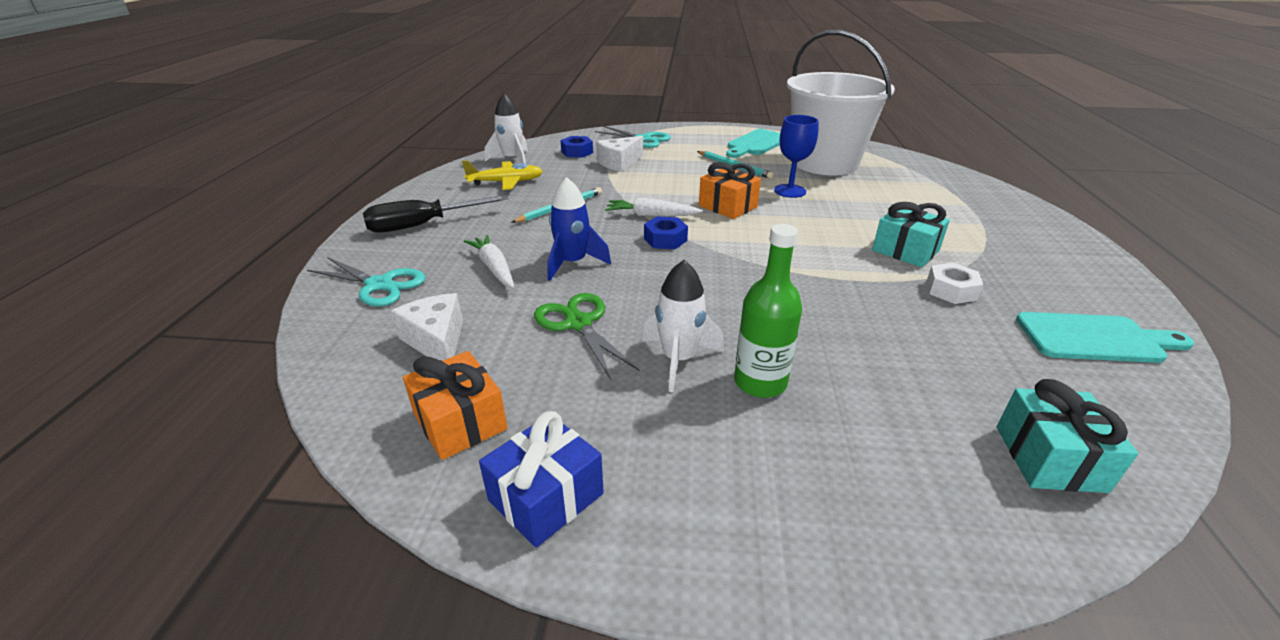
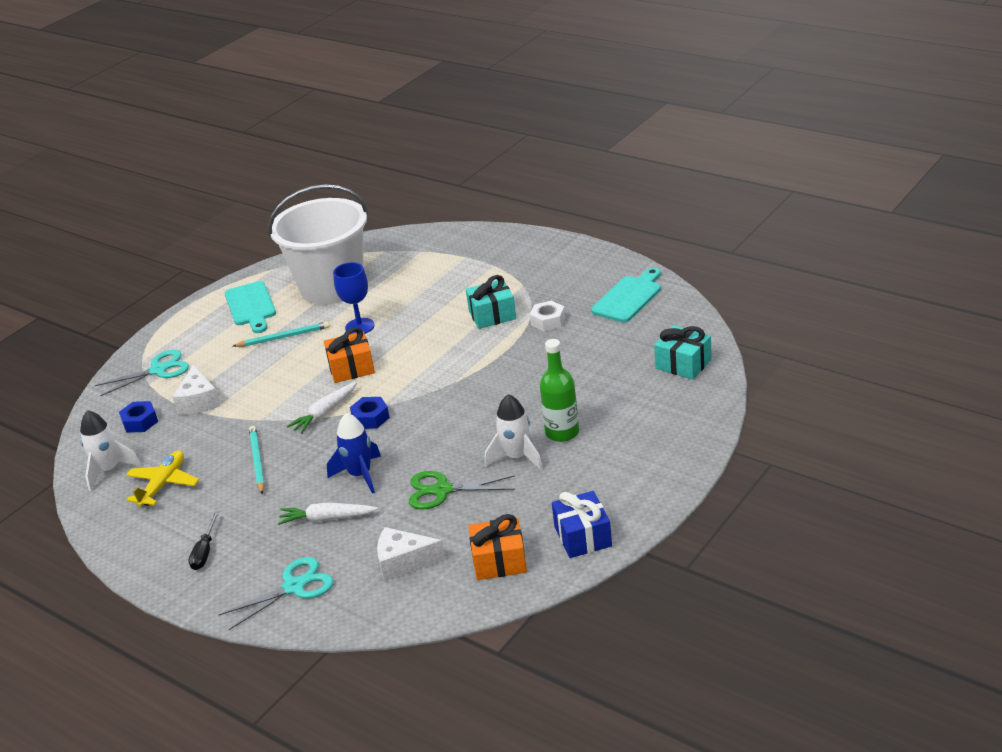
camera: 55 degrees left, 0 degrees up
black screwdriver [363,195,509,233] -> black screwdriver [188,511,219,570], size x0.57

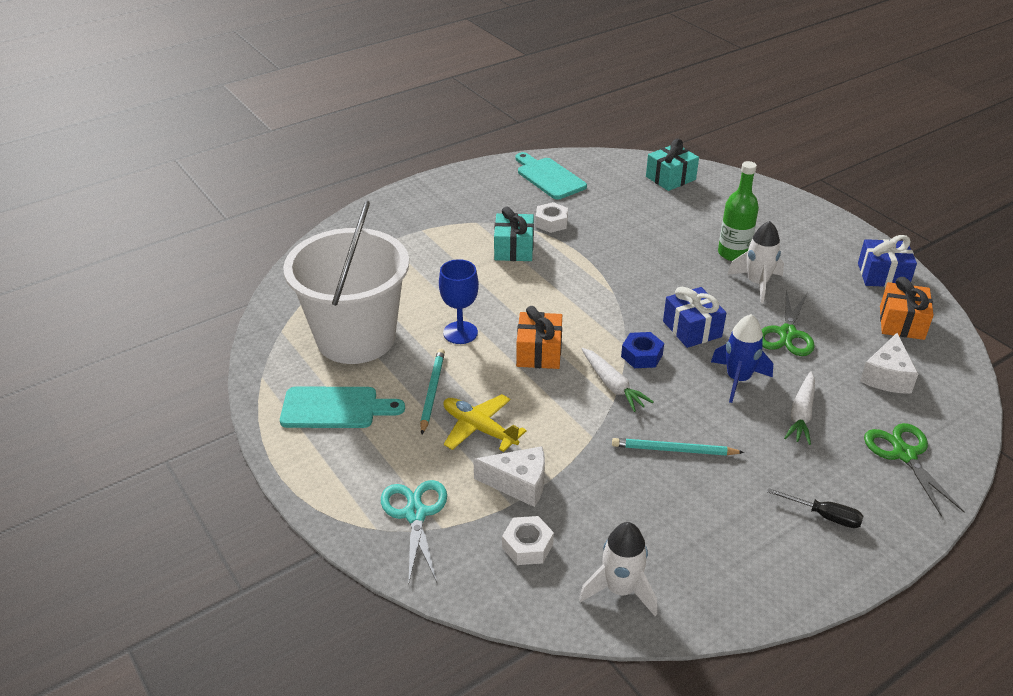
camera: 75 degrees left, 5 degrees up
blue nut [119,401,158,433] -> white nut [502,516,554,565]
yellow plane [126,450,199,507] -> yellow plane moved to [443,394,527,452]
turquoise scissors [218,557,334,630] -> green scissors [864,423,965,517]
none -> blue gift [663,287,726,348]

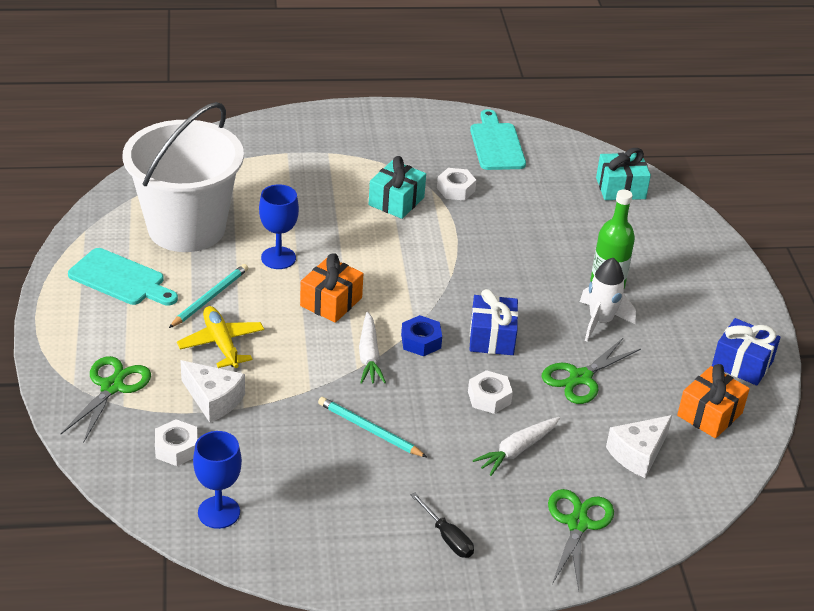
camera: 25 degrees right, 0 degrees up
turquoise scissors [381,480,447,585] -> green scissors [61,356,151,442]
white rocket [579,522,657,616] -> blue goblet [193,431,242,529]
blue rocket [711,314,773,403] -> white nut [468,370,513,414]

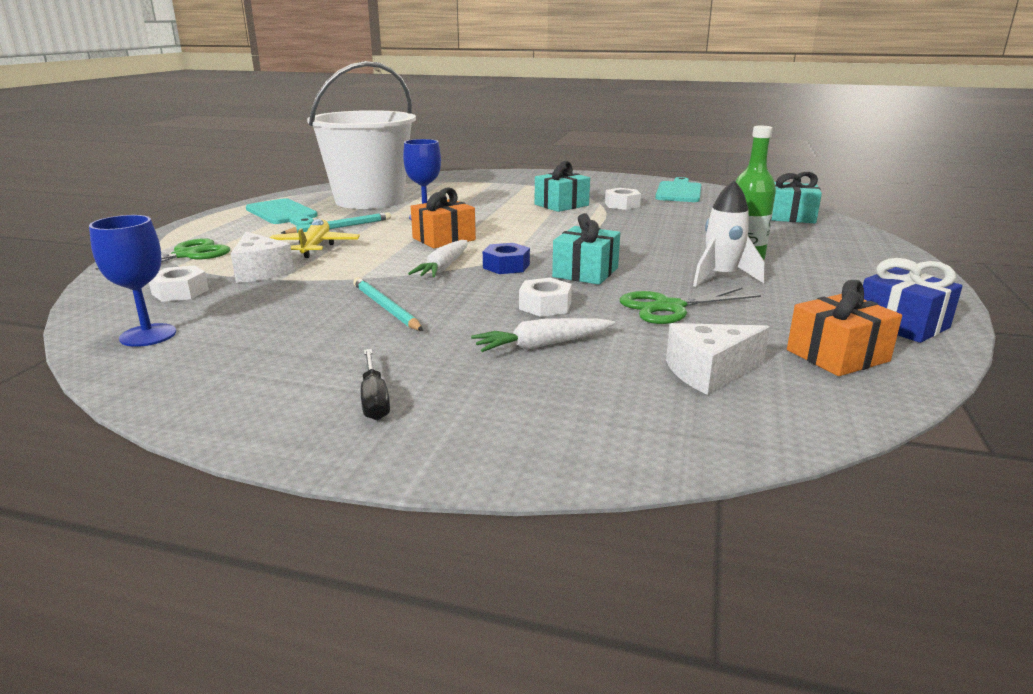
camera: 25 degrees right, 15 degrees down
blue gift [470,289,518,355] -> turquoise gift [552,213,620,285]
green scissors [548,489,614,591] -> none

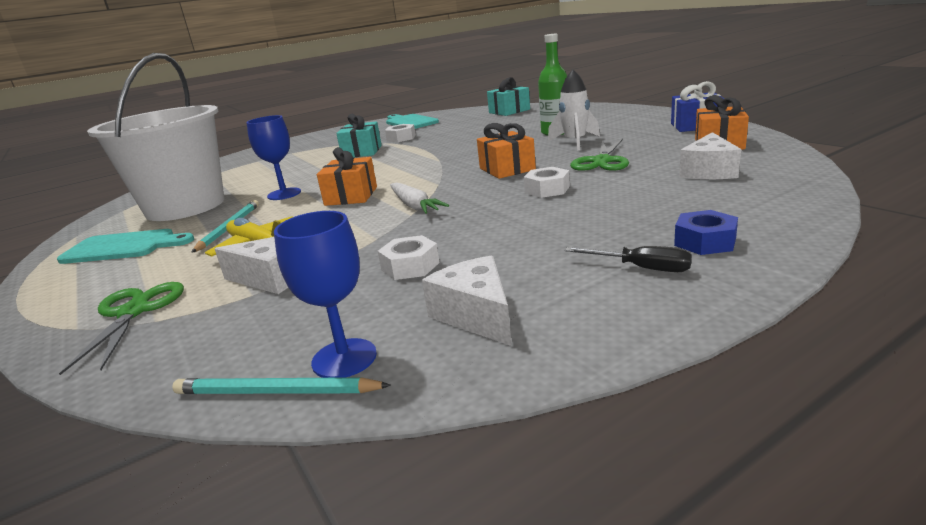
camera: 45 degrees left, 0 degrees up
white nut [149,266,209,302] -> white nut moved to [378,235,440,280]
turquoise pencil [353,277,423,331] -> turquoise pencil moved to [172,377,391,394]
white carrot [471,318,615,352] -> none
blue nut [483,243,530,274] -> blue nut moved to [674,210,738,255]
turquoise gift [552,213,620,285] -> orange gift [477,123,536,179]
none -> white cheese [422,256,512,346]

